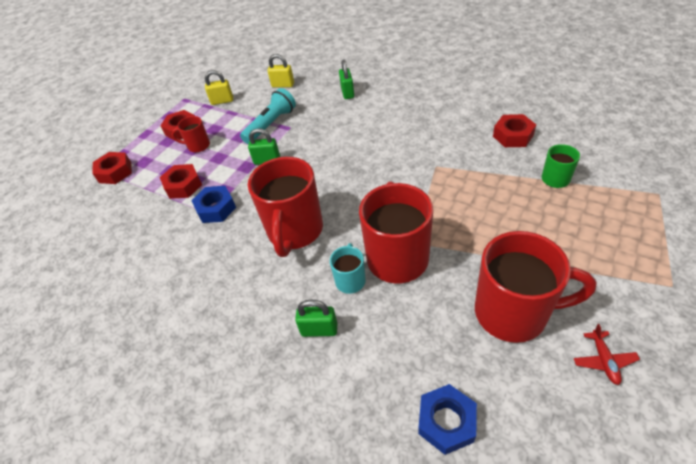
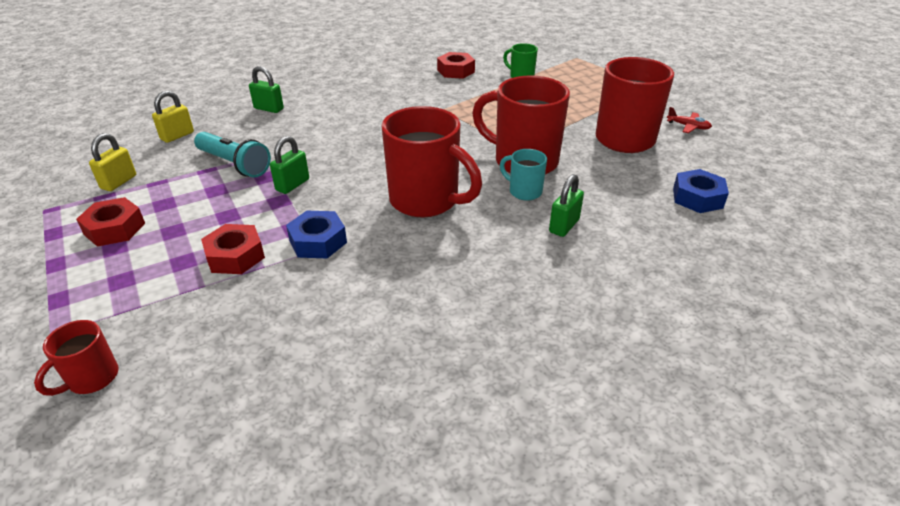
camera: 65 degrees left, 10 degrees down
red nut [92,152,132,184] -> none
red mug [172,116,210,152] -> red mug moved to [34,320,119,396]
turquoise flashlight [240,88,296,144] -> turquoise flashlight turned 150 degrees clockwise [194,132,271,178]

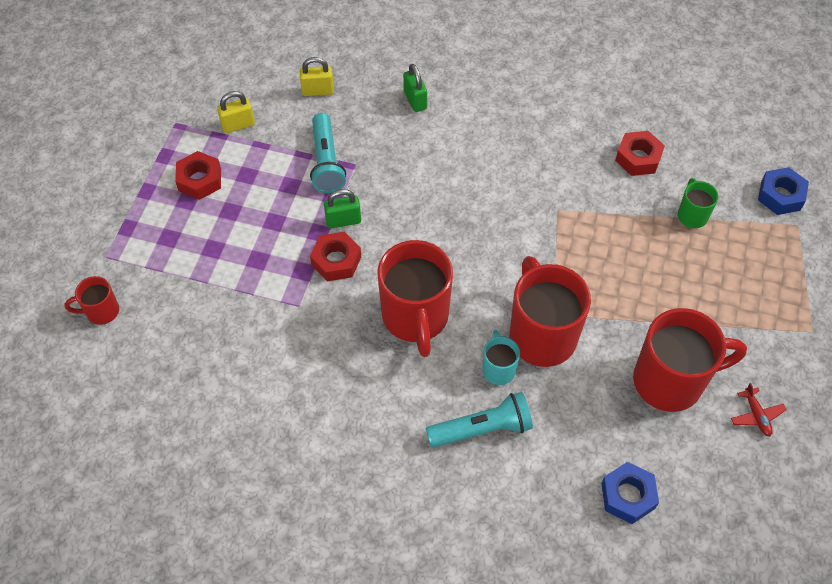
camera: 45 degrees right, 20 degrees up
red nut [201,224,265,274] -> red nut moved to [310,232,361,281]
blue nut [286,211,347,258] -> blue nut moved to [758,167,809,215]
green padlock [549,174,584,237] -> turquoise flashlight [426,392,533,448]

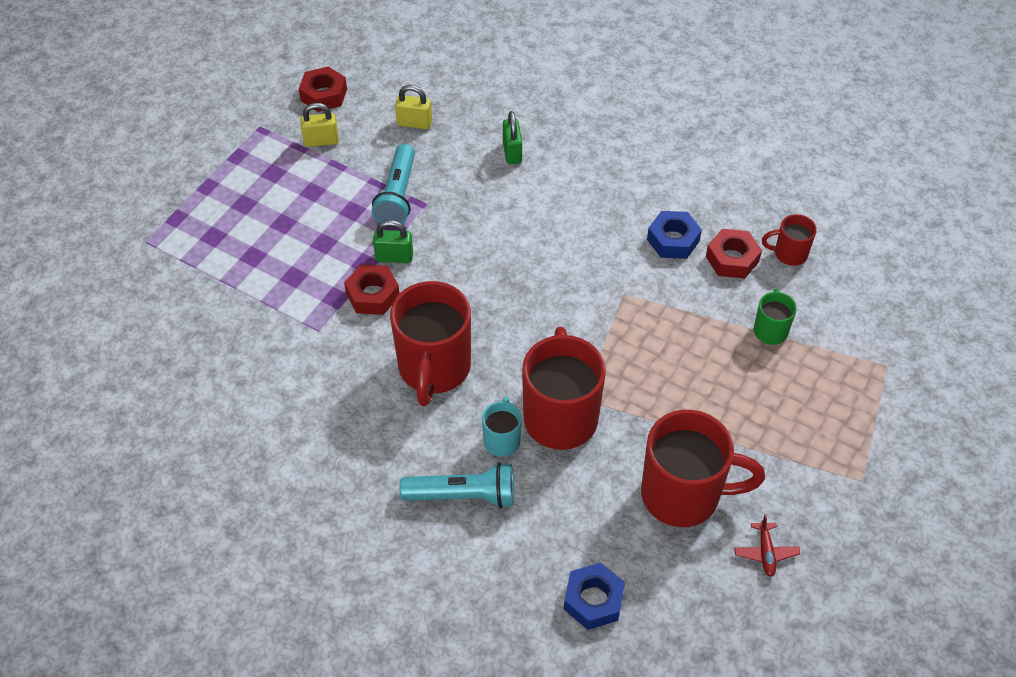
camera: 15 degrees right, 5 degrees down
red mug [64,276,119,325] -> red mug moved to [762,214,817,266]
red nut [175,151,221,200] -> red nut moved to [299,66,347,112]
blue nut [758,167,809,215] -> blue nut moved to [647,211,702,259]

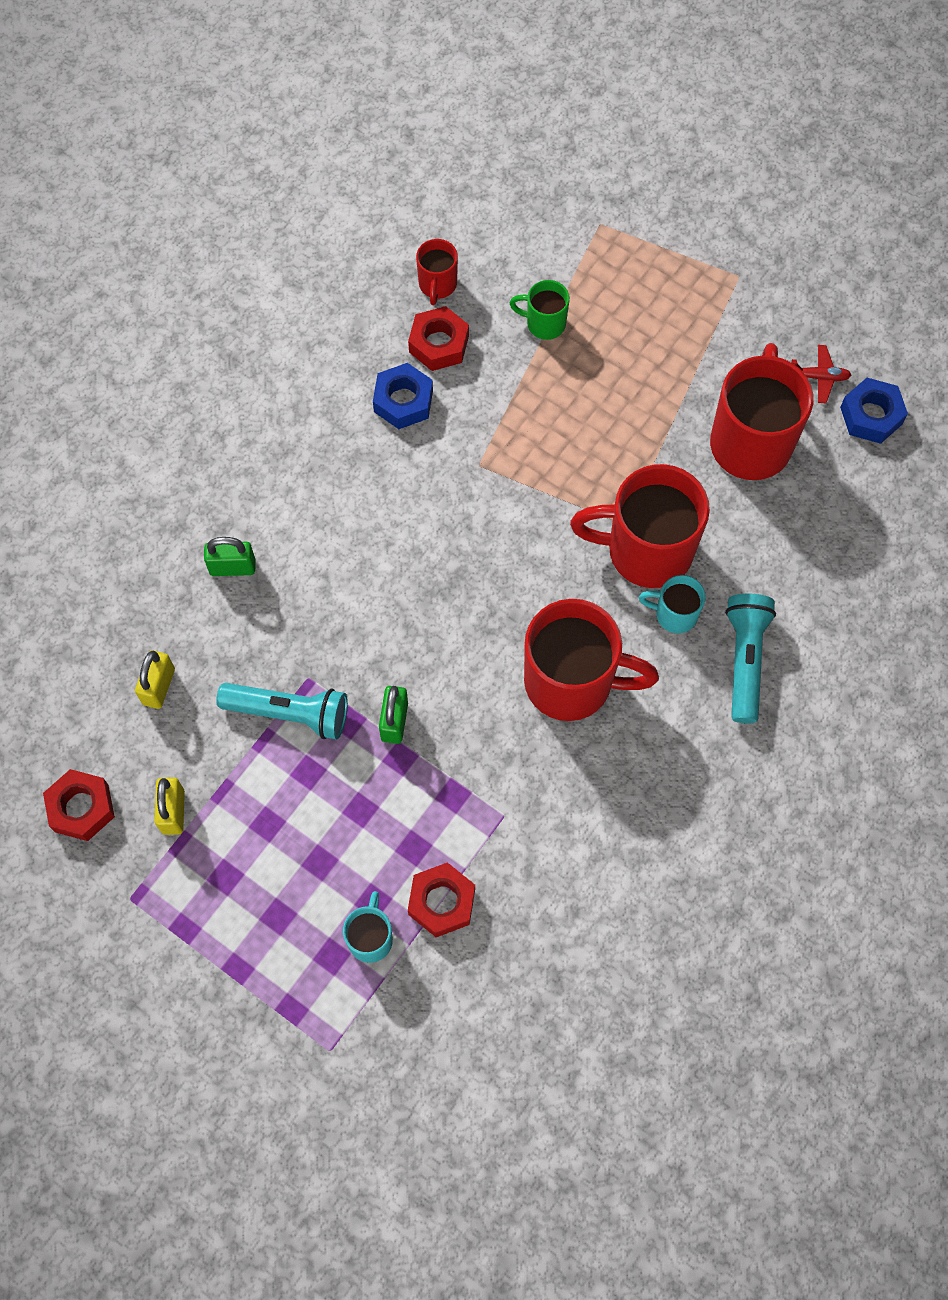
camera: 85 degrees left, 15 degrees up
red nut [344,264,400,315] -> red nut moved to [408,862,475,937]
blue nut [564,563,625,630] -> blue nut moved to [840,378,908,444]
none -> turquoise mug [343,891,393,963]

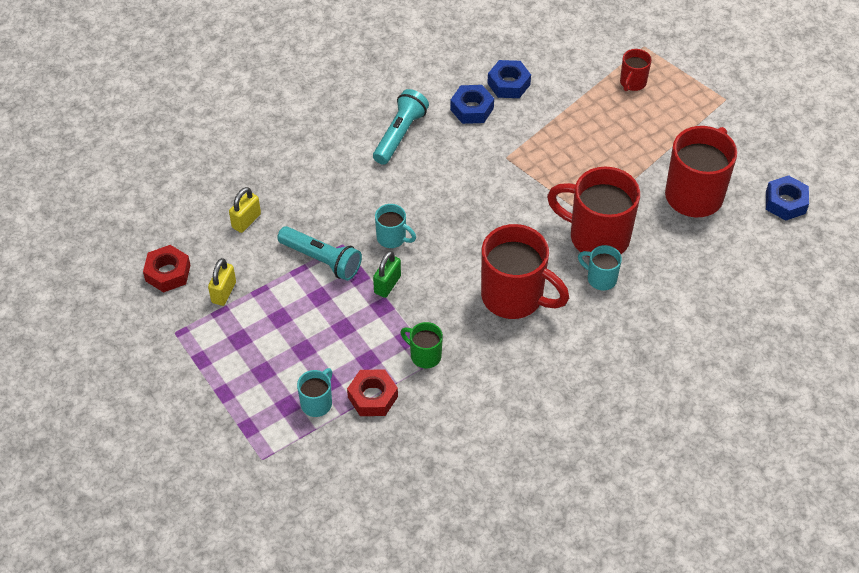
camera: 20 degrees right, 15 degrees down
green padlock [204,537,256,576] -> none
red nut [408,306,469,371] -> blue nut [487,60,531,98]
red mug [416,239,458,305] -> red mug moved to [620,49,651,91]
green mug [510,280,570,340] -> green mug moved to [400,322,443,368]
turquoise flashlight [725,594,776,723] -> turquoise flashlight moved to [373,89,429,165]
red plane [792,345,851,403] -> none
none -> turquoise mug [375,204,416,248]

